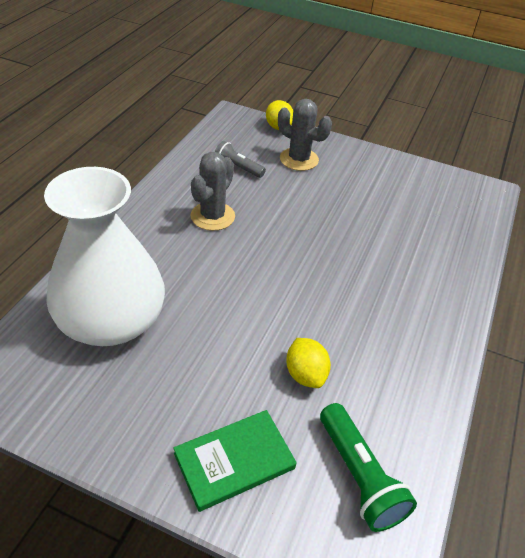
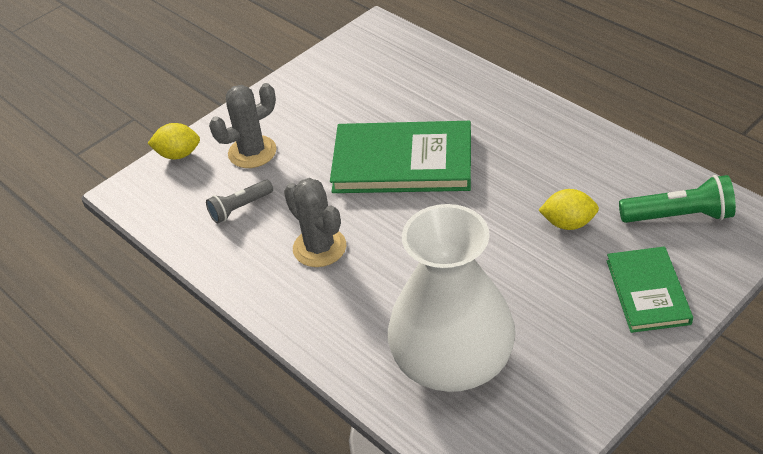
camera: 60 degrees left, 0 degrees up
none -> green book [330,121,471,193]

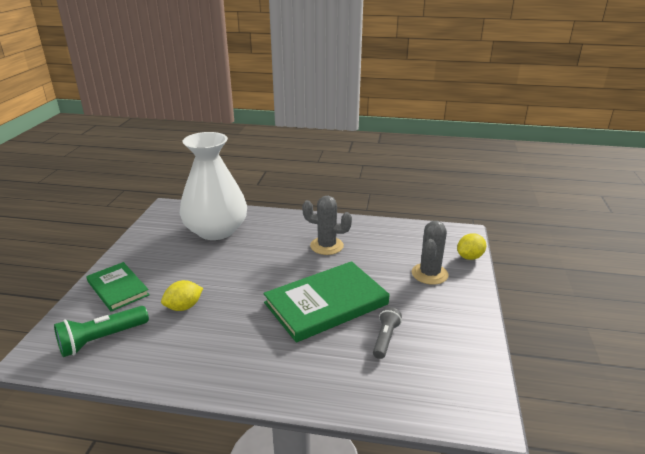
camera: 140 degrees right, 15 degrees down
grey flashlight [206,179,273,223] -> grey flashlight moved to [373,307,402,359]

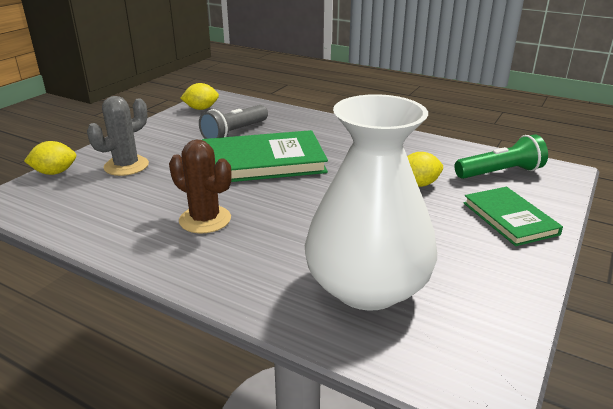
camera: 160 degrees left, 0 degrees up
grey cactus [302,196,352,255] -> brown cactus [169,139,232,233]
grey flashlight [373,307,402,359] -> grey flashlight [199,105,268,139], size x1.52
none -> yellow lemon [180,83,219,110]

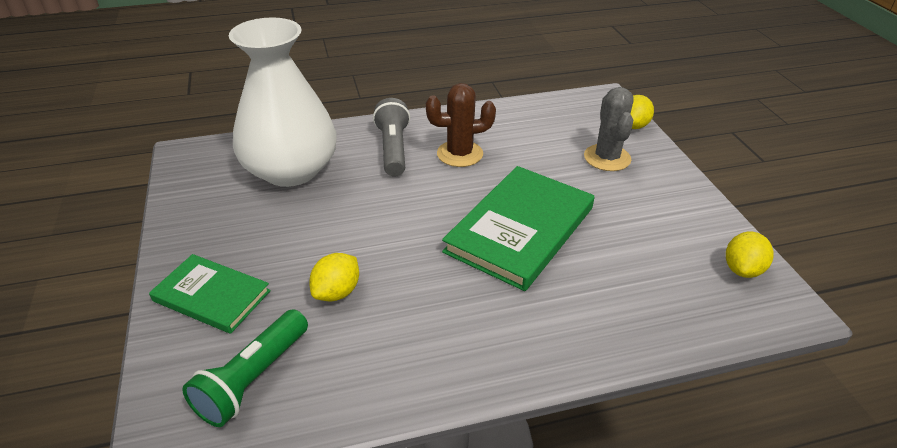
camera: 135 degrees right, 10 degrees up
grey flashlight [199,105,268,139] -> grey flashlight moved to [373,98,410,176]

